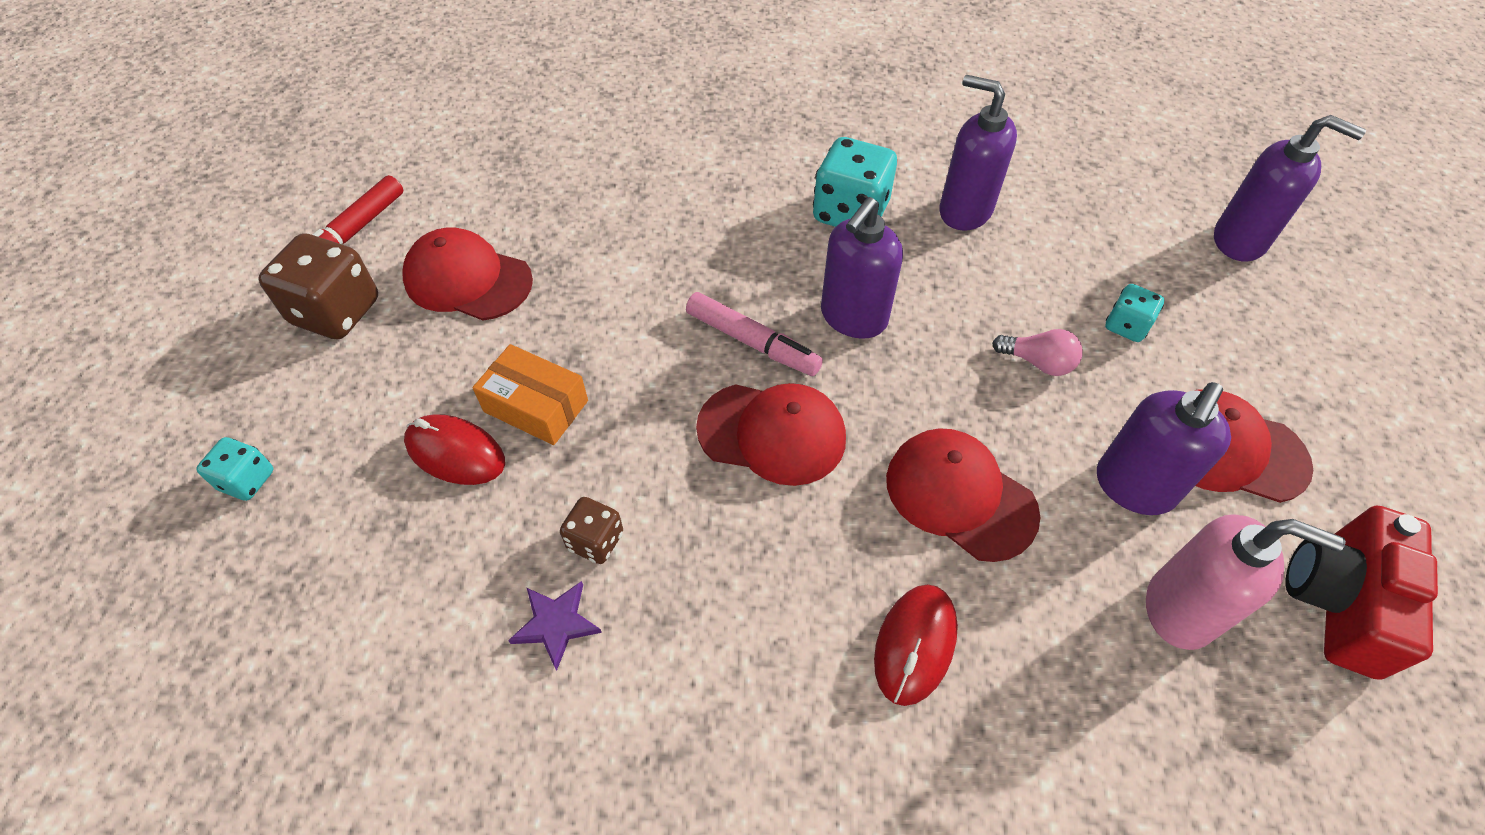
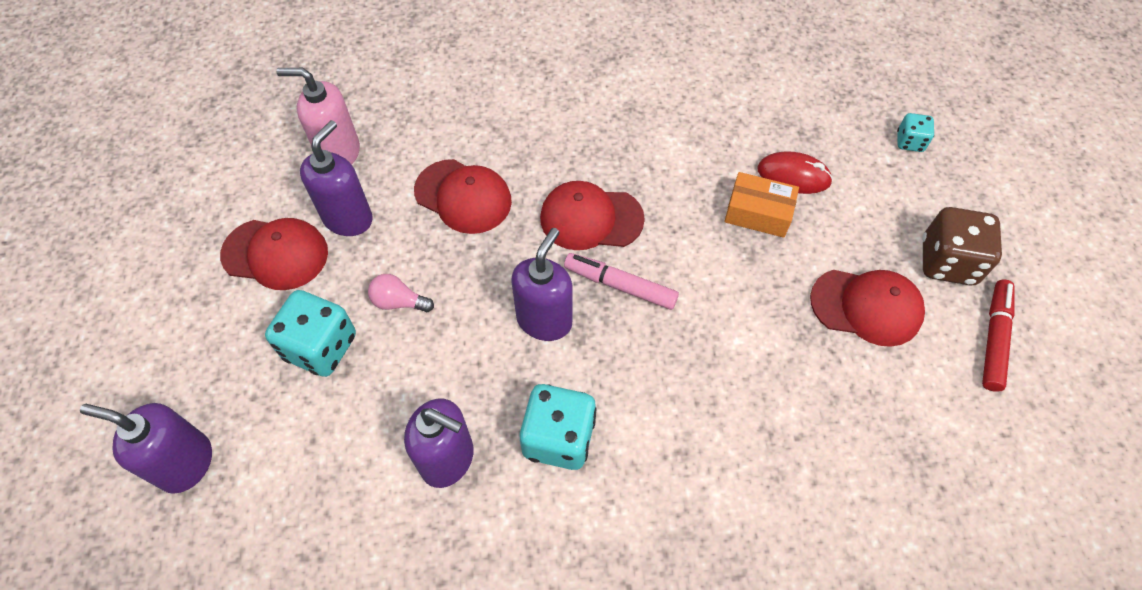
camera: 170 degrees right, 5 degrees up
purple star [508,581,602,671] -> none
brown dice [560,497,623,564] -> none
red mouse [874,584,958,706] -> none
turquoise dice [1105,284,1164,342] -> turquoise dice [265,290,356,377], size x1.85
red camera [1286,505,1438,680] -> none

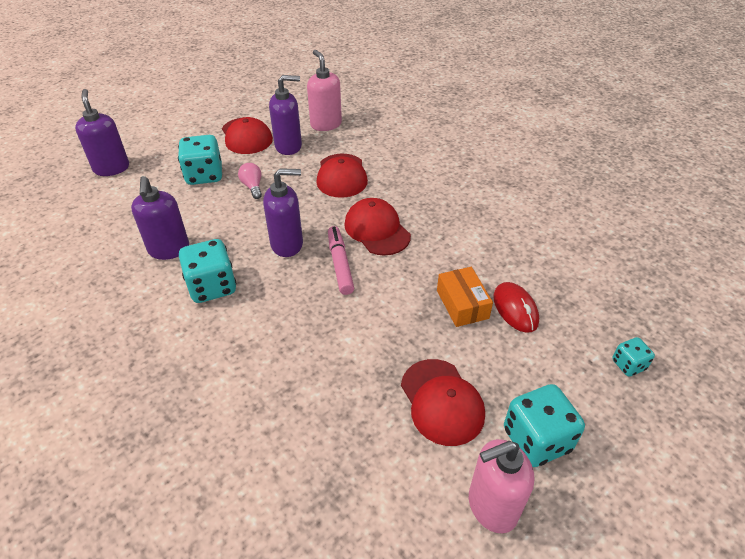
camera: 55 degrees right, 15 degrees down
brown dice [922,207,1002,285] -> turquoise dice [504,384,585,467]
red marker [982,280,1015,392] -> pink soap dispenser [469,439,535,533]

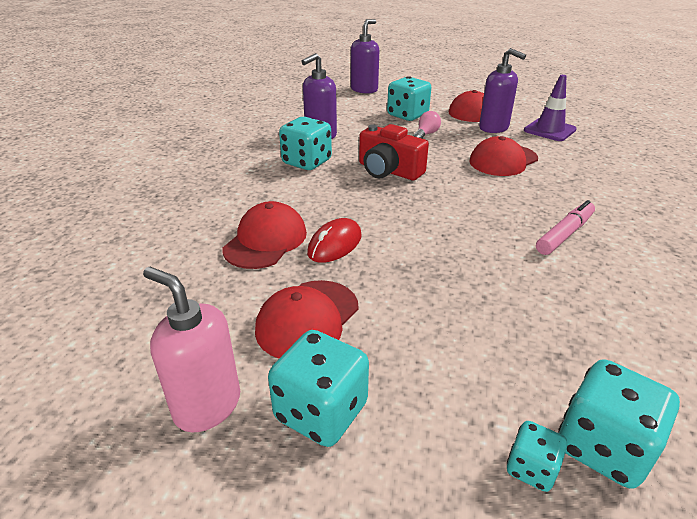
camera: 55 degrees right, 10 degrees down
purple soap dispenser [263,168,303,257] -> red camera [359,124,429,180]
pink soap dispenser [307,50,342,131] -> purple traffic cone [524,75,577,141]
pink marker [328,226,354,295] -> pink marker moved to [536,200,595,255]
red cap [344,198,411,255] -> red cap moved to [222,201,307,269]
orange box [437,267,493,327] -> none
red mouse [493,282,539,333] -> red mouse moved to [307,218,362,263]
none -> turquoise dice [558,359,680,489]

